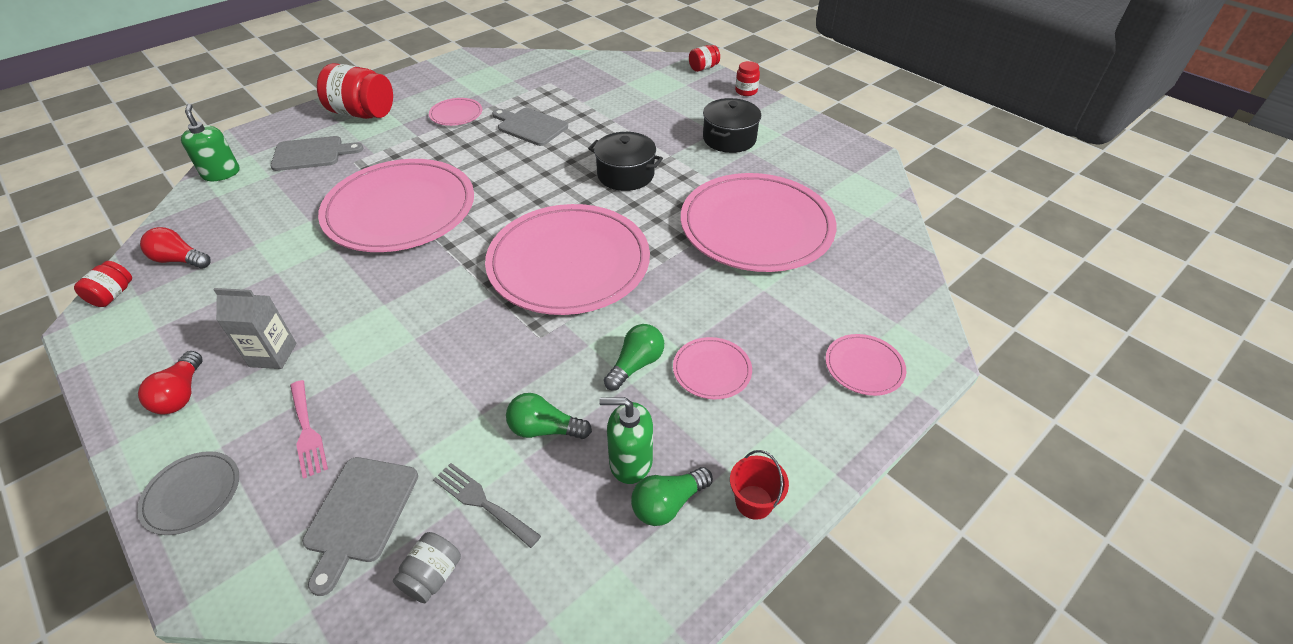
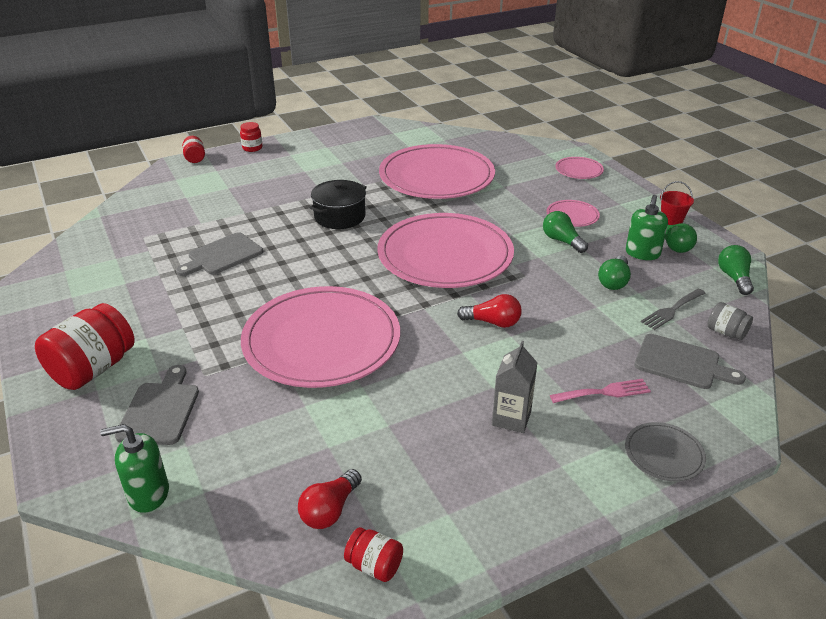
camera: 75 degrees left, 10 degrees down
red light bulb [138,351,203,414] -> red light bulb moved to [457,294,522,328]
pink plate [429,98,482,126] -> none
black pot [703,98,761,153] -> none
none -> green light bulb [718,245,754,295]

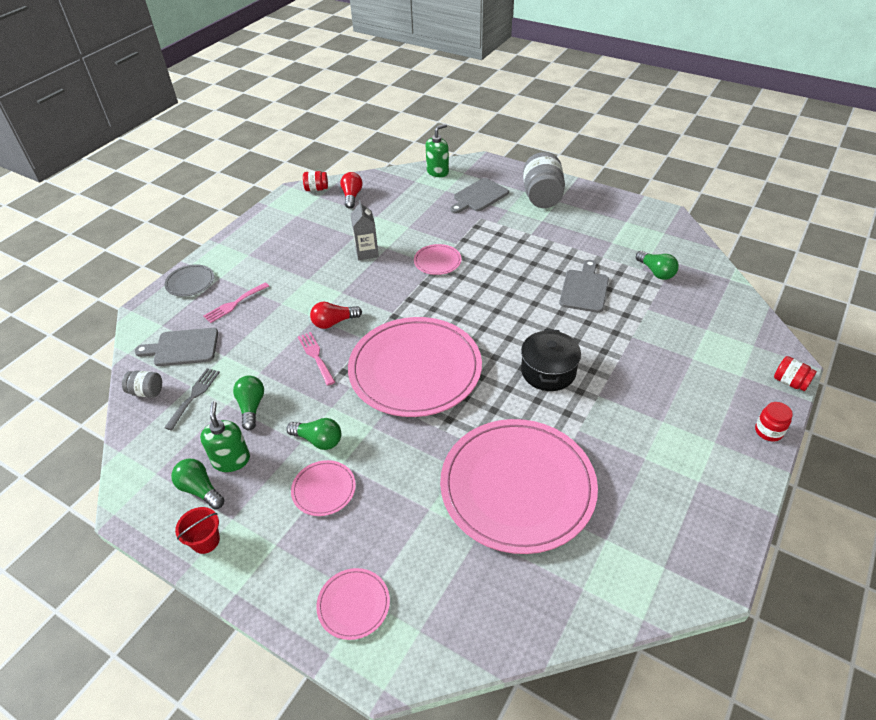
camera: 150 degrees right, 10 degrees up
red jar [35,303,135,390] -> grey jar [523,152,565,208]
grey cutting board [115,365,199,445] -> grey cutting board turned 75 degrees clockwise [450,178,509,214]
pink plate [241,286,400,388] -> pink plate [414,244,461,275], size x0.42
grey carton [492,341,538,433] -> grey carton moved to [350,200,379,260]
green light bulb [718,245,754,295] -> green light bulb moved to [636,251,679,280]
none -> pink fork [298,332,335,386]

